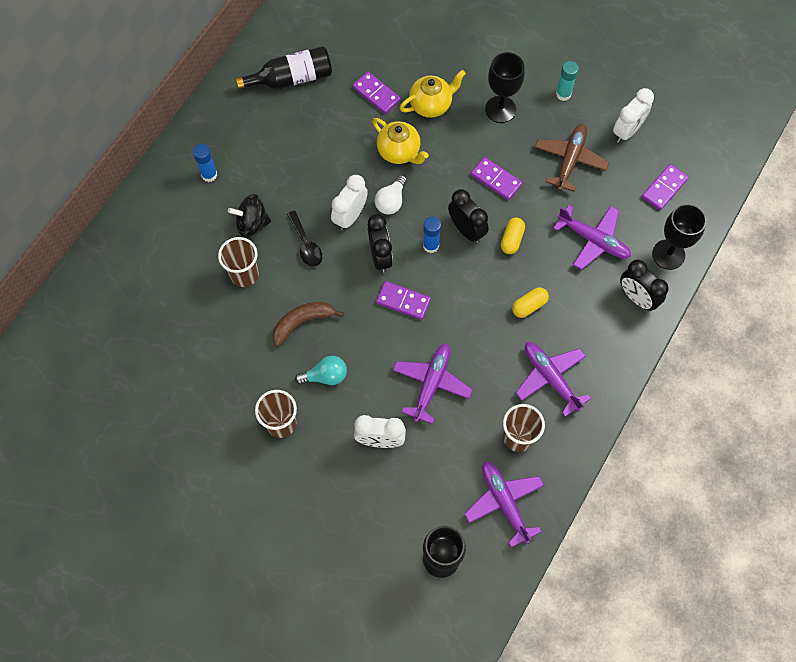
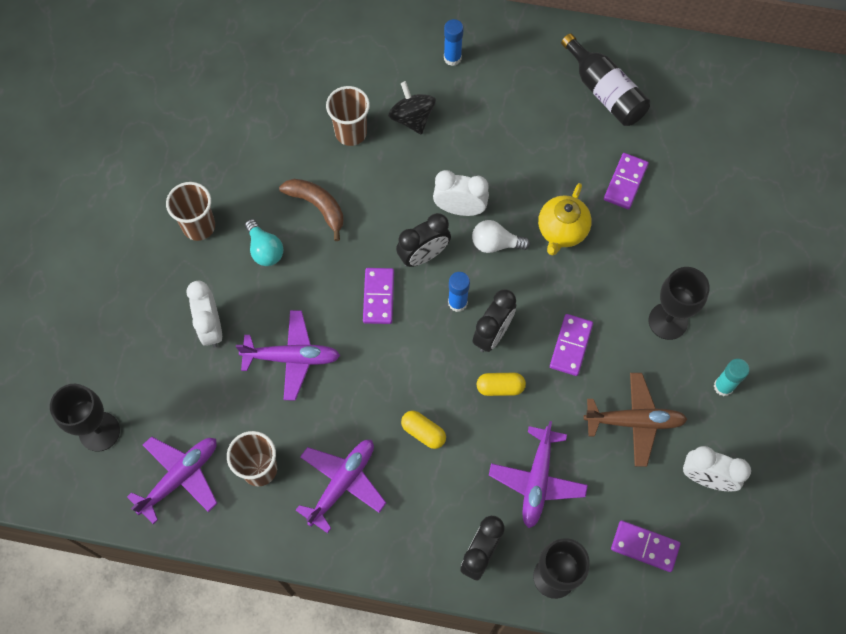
camera: 70 degrees right, 0 degrees up
black spoon [287,211,322,267] -> none
yellow teapot [400,70,466,118] -> none

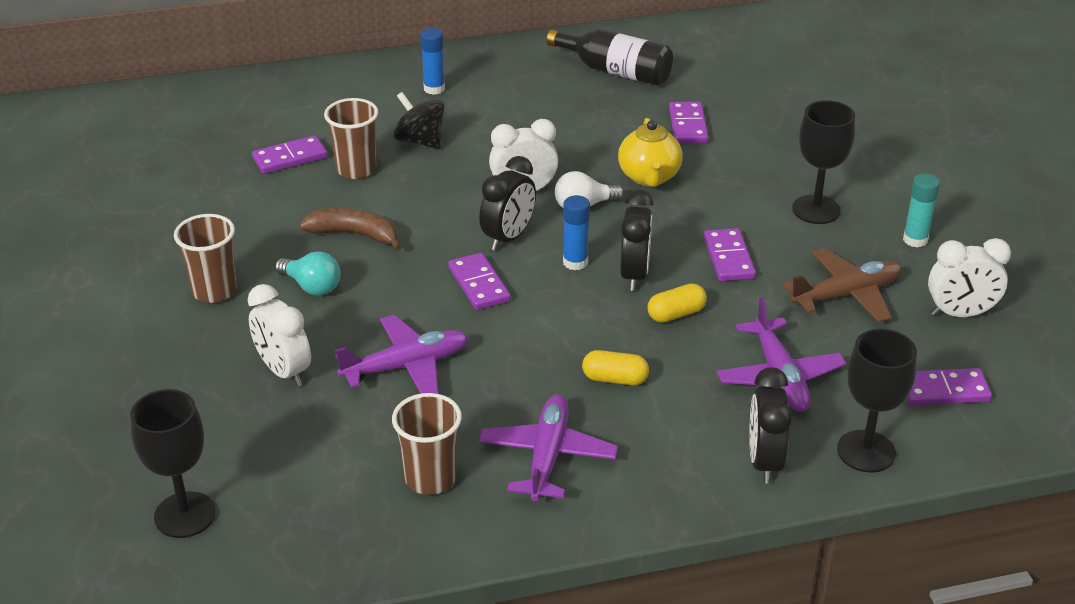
camera: 25 degrees left, 30 degrees down
purple plane [127,436,218,524] -> none
none -> purple domino [252,135,327,174]

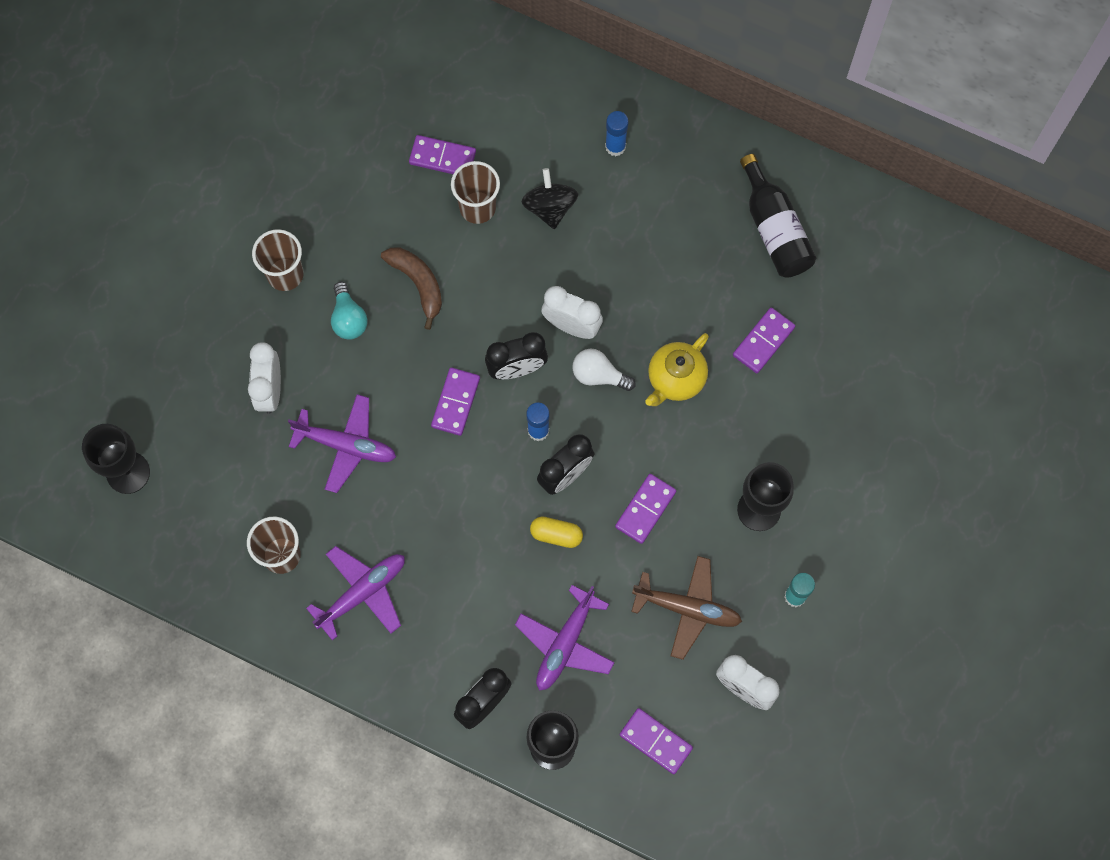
camera: 40 degrees right, 35 degrees up
yellow capsule [582,350,649,385] -> none

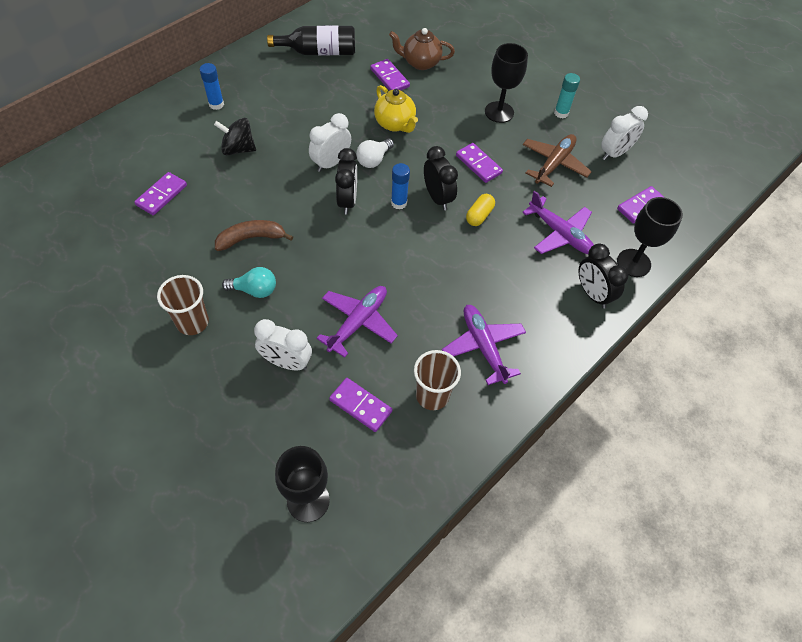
camera: 75 degrees left, 15 degrees down
purple domino [431,368,480,436] -> purple domino moved to [329,378,392,432]
brown cup [451,161,500,224] -> none
none -> brown teapot [389,28,455,70]

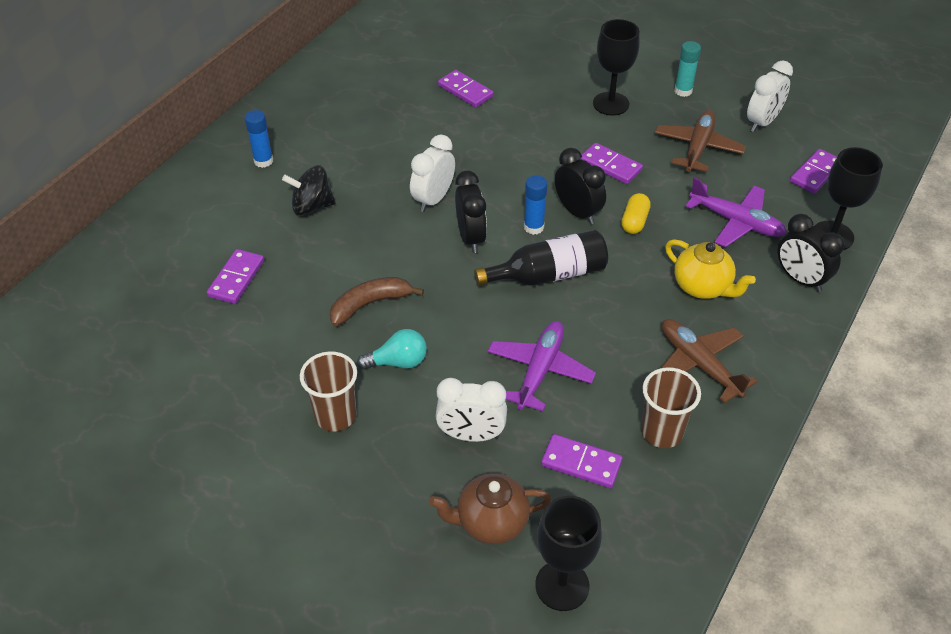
camera: 10 degrees left, 10 degrees down
black bottle [267,26,355,55] -> black bottle moved to [474,230,608,286]
white light bulb [356,138,394,168] -> none
yellow teapot [374,85,418,133] -> yellow teapot moved to [665,239,756,299]
brown teapot [389,28,455,70] -> brown teapot moved to [429,473,552,544]
purple plane [442,305,526,385] -> brown plane [661,319,757,403]

